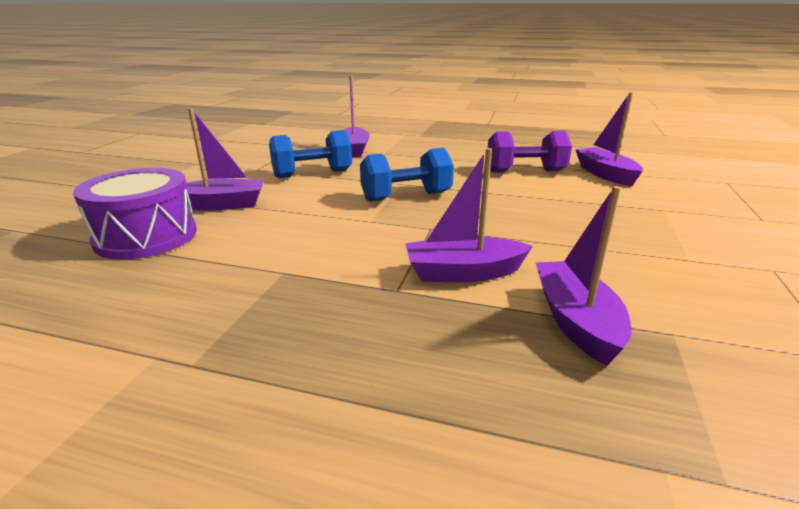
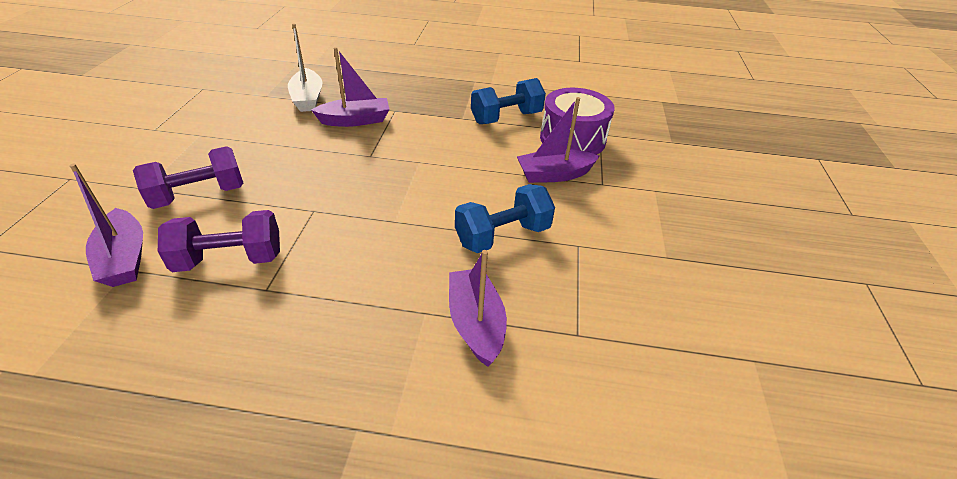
camera: 170 degrees right, 15 degrees up
blue dumbbell [360,148,454,202] -> blue dumbbell moved to [471,78,546,124]
purple boat [536,186,632,365] -> white boat [288,23,322,112]
none -> purple dumbbell [133,146,243,209]

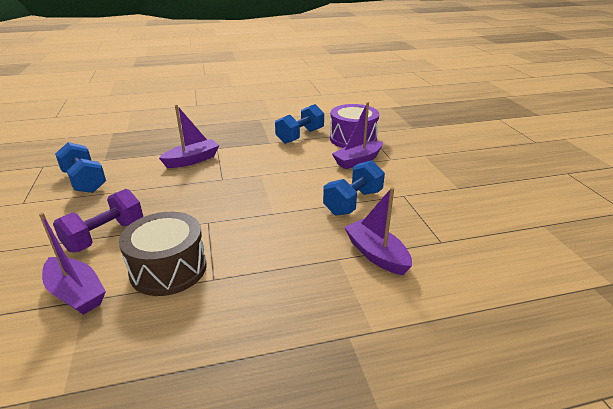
camera: 20 degrees left, 10 degrees down
purple dumbbell [158,210,280,272] -> brown drum [119,212,207,296]
white boat [288,23,322,112] -> none
none -> blue dumbbell [55,142,106,193]

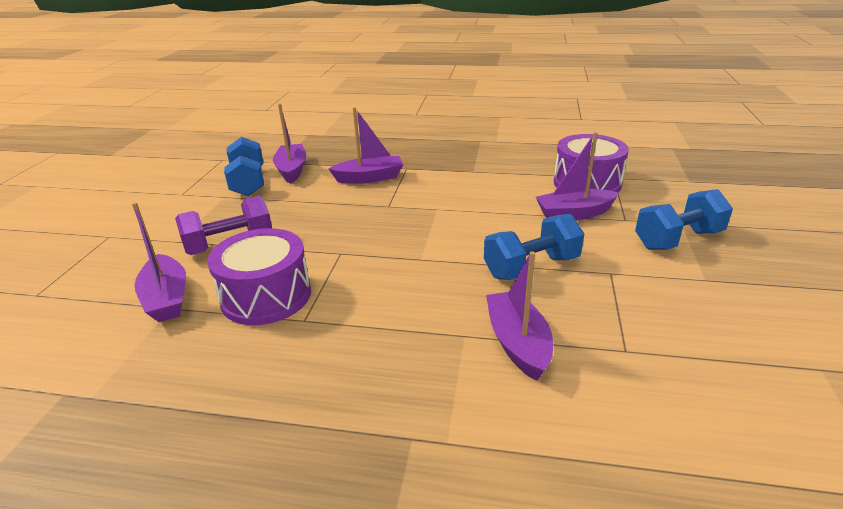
camera: 25 degrees right, 0 degrees up
brown drum [119,212,207,296] -> purple drum [207,228,311,325]
blue dumbbell [275,104,324,144] -> blue dumbbell moved to [635,189,733,250]
none -> purple boat [273,104,306,184]

